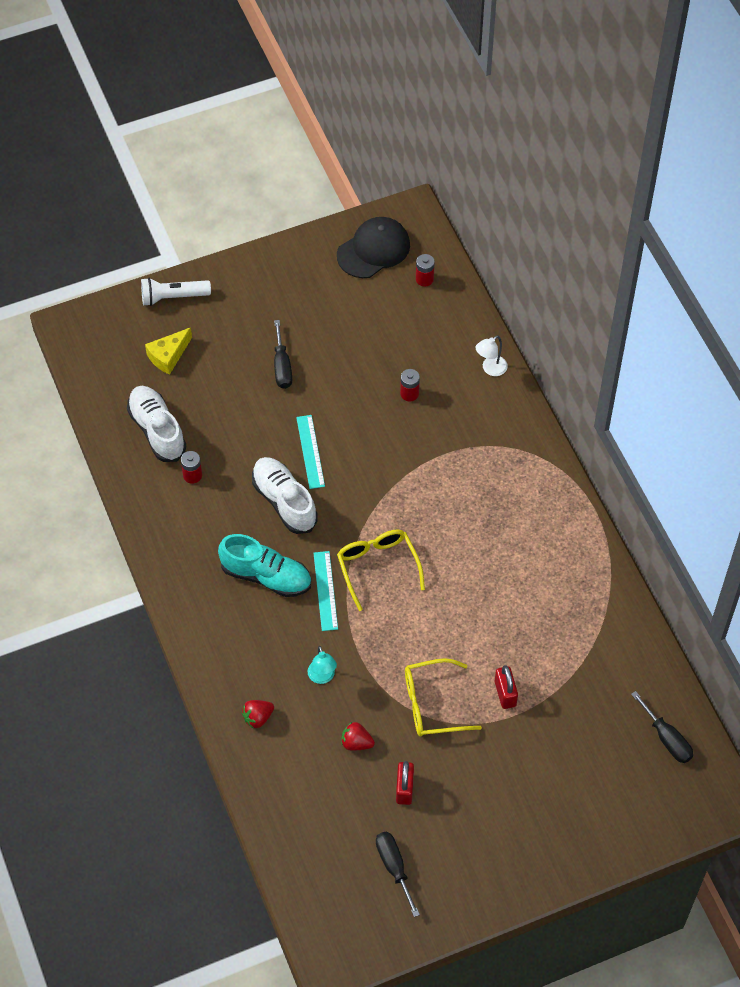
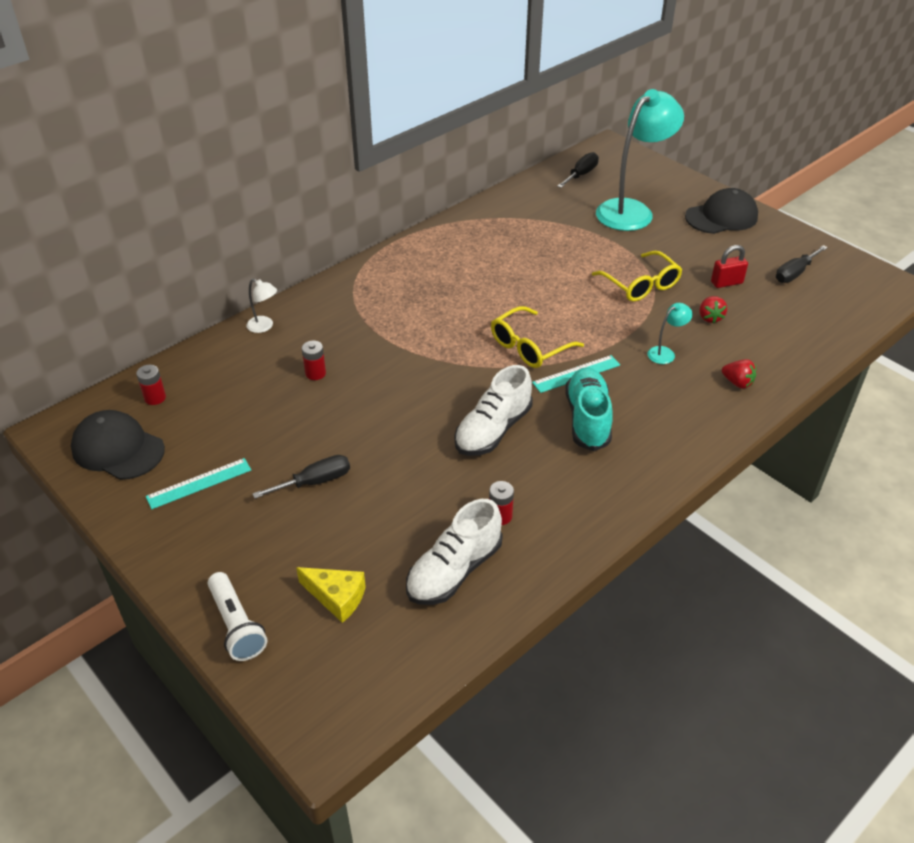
camera: 110 degrees left, 15 degrees down
turquoise ruler [296,415,325,489] -> turquoise ruler moved to [146,458,251,509]
red padlock [495,665,518,709] -> none
none -> turquoise lamp [596,89,684,231]
none -> black cap [685,188,758,234]

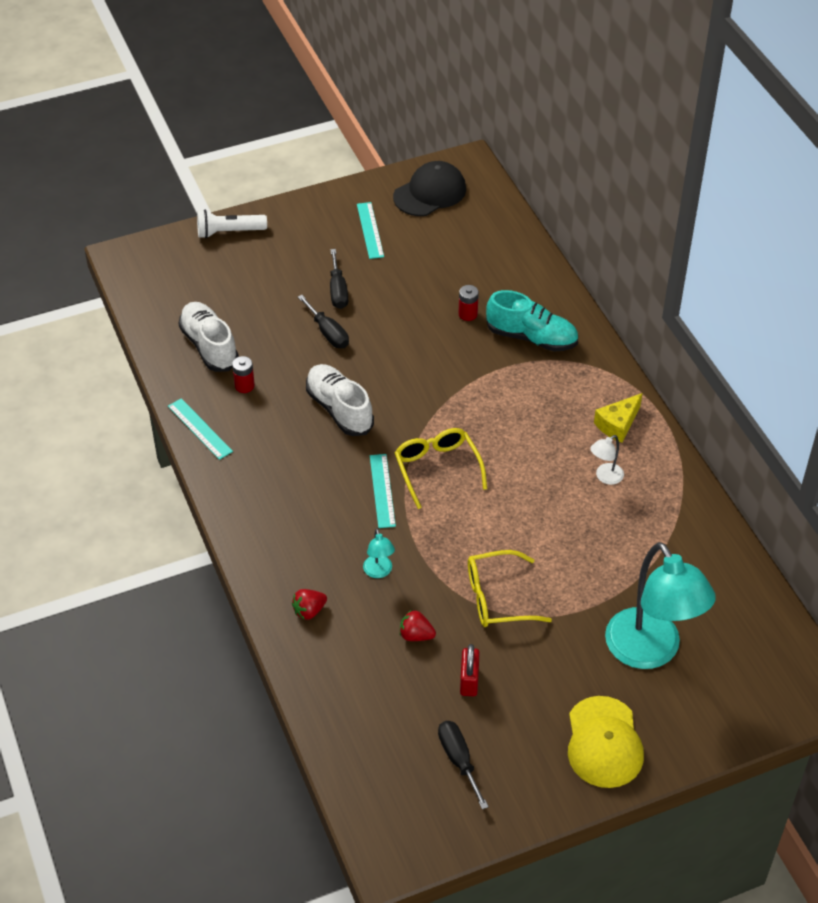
camera: 110 degrees right, 5 degrees up
red battery [136,365,166,405] -> none
white lamp [246,279,277,333] -> white lamp moved to [590,435,624,485]
yellow cheese [296,567,366,623] -> yellow cheese moved to [594,393,643,443]
black screwdriver [557,152,599,188] -> black screwdriver moved to [298,295,349,348]
turquoise shoe [565,367,613,451] -> turquoise shoe moved to [486,290,578,352]
black cap [685,188,758,234] -> yellow cap [568,696,644,788]
none -> turquoise ruler [168,398,233,460]

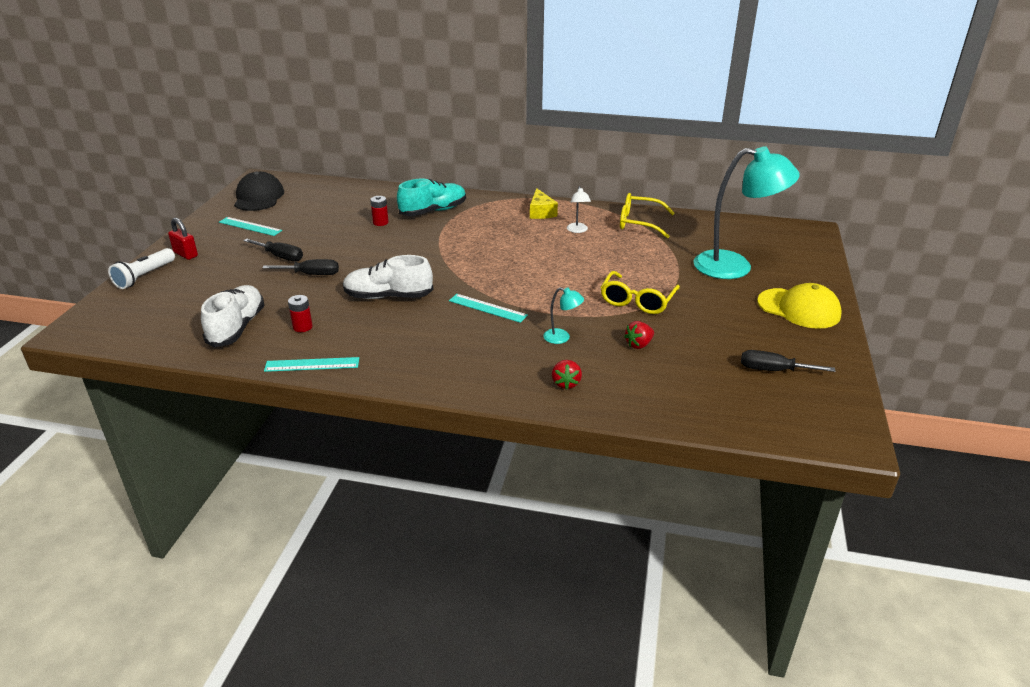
camera: 55 degrees left, 15 degrees down
white shoe [179,302,239,372] -> white shoe turned 90 degrees clockwise [201,285,264,347]
yellow glasses [395,428,487,509] -> yellow glasses moved to [620,193,675,238]
red padlock [460,644,480,696] -> red padlock moved to [168,218,198,260]

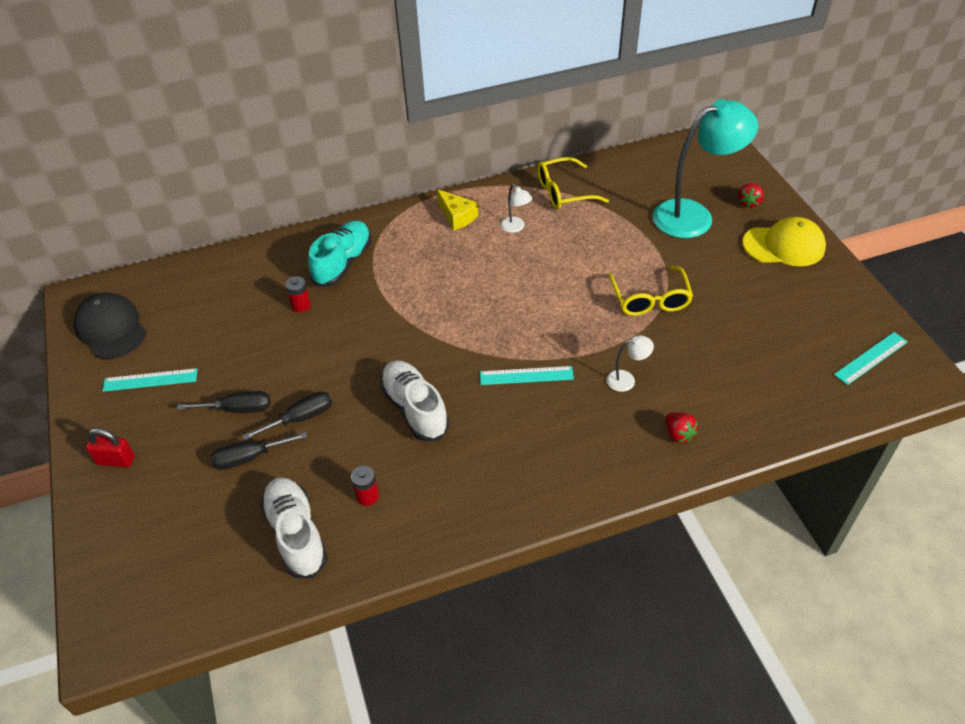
camera: 30 degrees left, 15 degrees up
white flashlight [108,248,175,289] -> none
turquoise ruler [264,357,359,372] -> turquoise ruler moved to [834,332,908,385]
white shoe [343,255,434,299] -> white shoe turned 90 degrees clockwise [380,360,449,441]
turquoise lamp [543,288,584,344] -> white lamp [607,335,654,392]
red strawberry [624,321,654,349] -> red strawberry moved to [738,183,764,208]
black screwdriver [741,350,835,372] -> black screwdriver moved to [211,432,307,470]

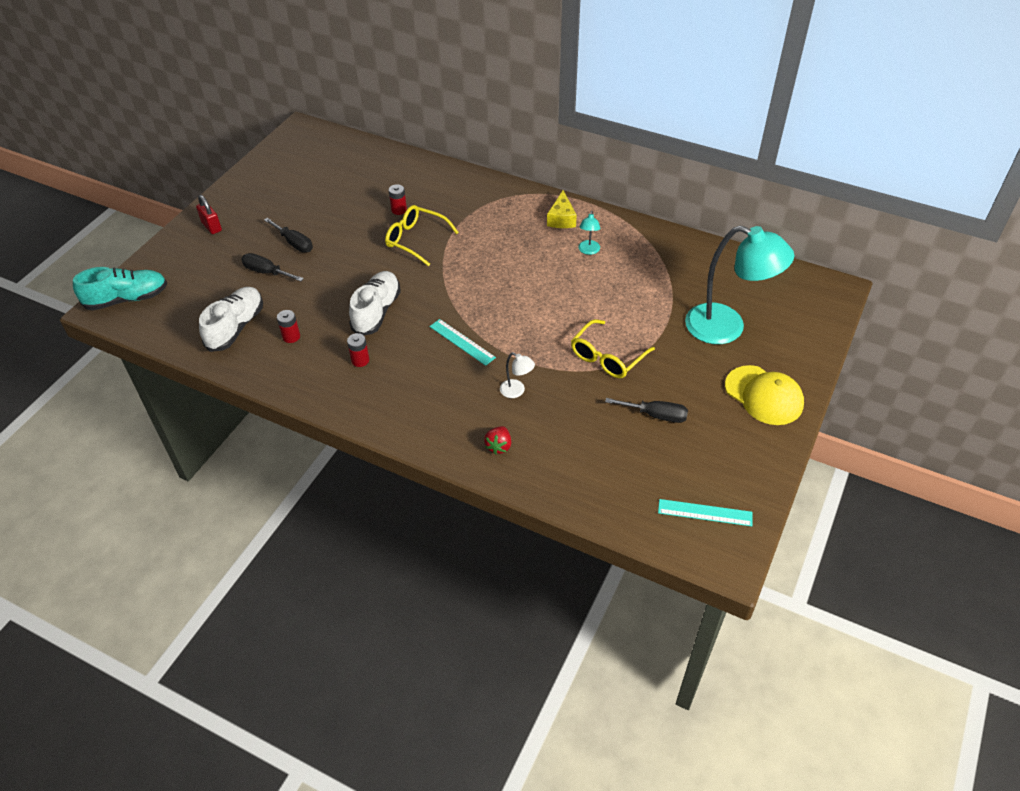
camera: 45 degrees right, 0 degrees up
black cap [73,292,147,359] -> none
turquoise ruler [103,368,198,392] -> none
black screwdriver [243,391,332,440] -> black screwdriver moved to [605,398,688,423]
turquoise shoe [308,220,371,287] -> turquoise shoe moved to [73,267,167,311]
white lamp [501,184,532,233] -> turquoise lamp [578,211,601,255]
yellow glasses [537,157,609,209] -> yellow glasses moved to [385,205,459,266]
red strawberry [738,183,764,208] -> none
none -> red battery [347,333,369,367]

